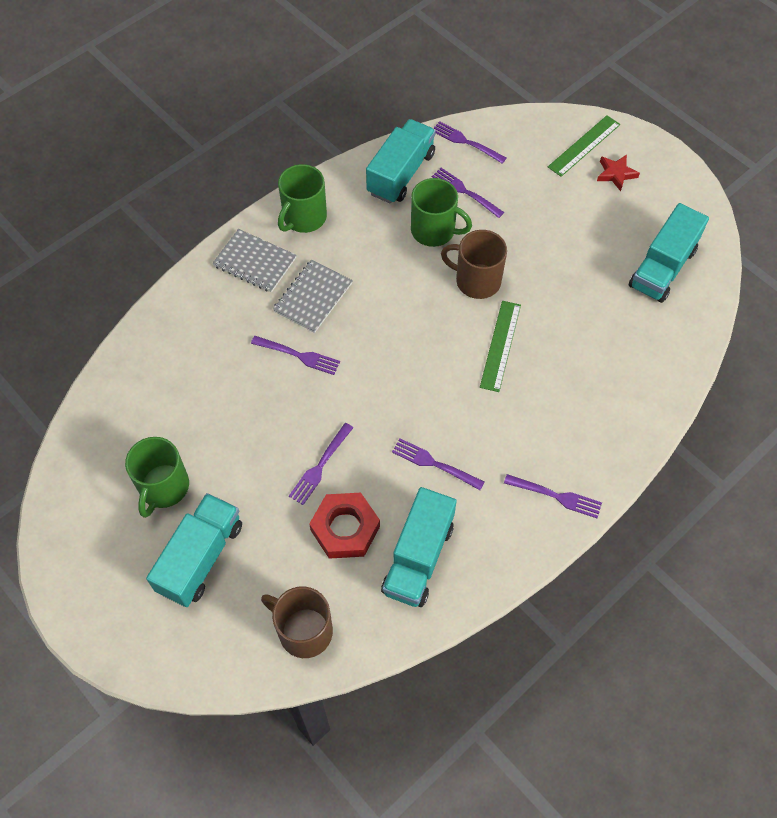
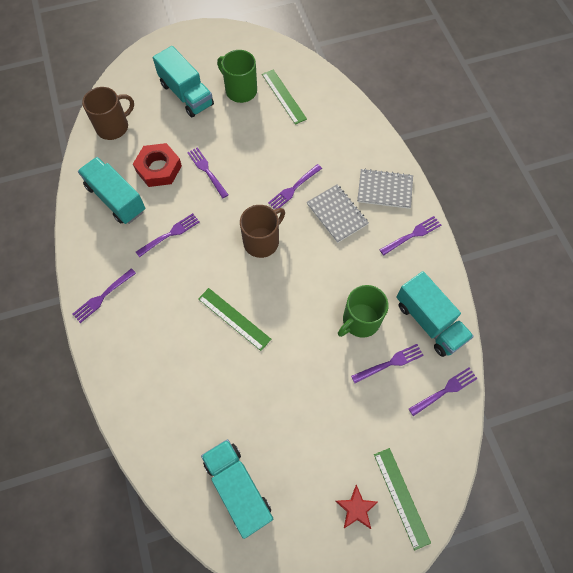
camera: 115 degrees right, 5 degrees up
grey notebook [213,229,296,293] -> grey notebook turned 45 degrees clockwise [357,169,413,209]
green mug [278,164,327,233] -> purple fork [379,216,441,255]
brown mug [441,230,507,299] -> brown mug moved to [240,205,285,258]
none -> green ruler [262,69,307,125]

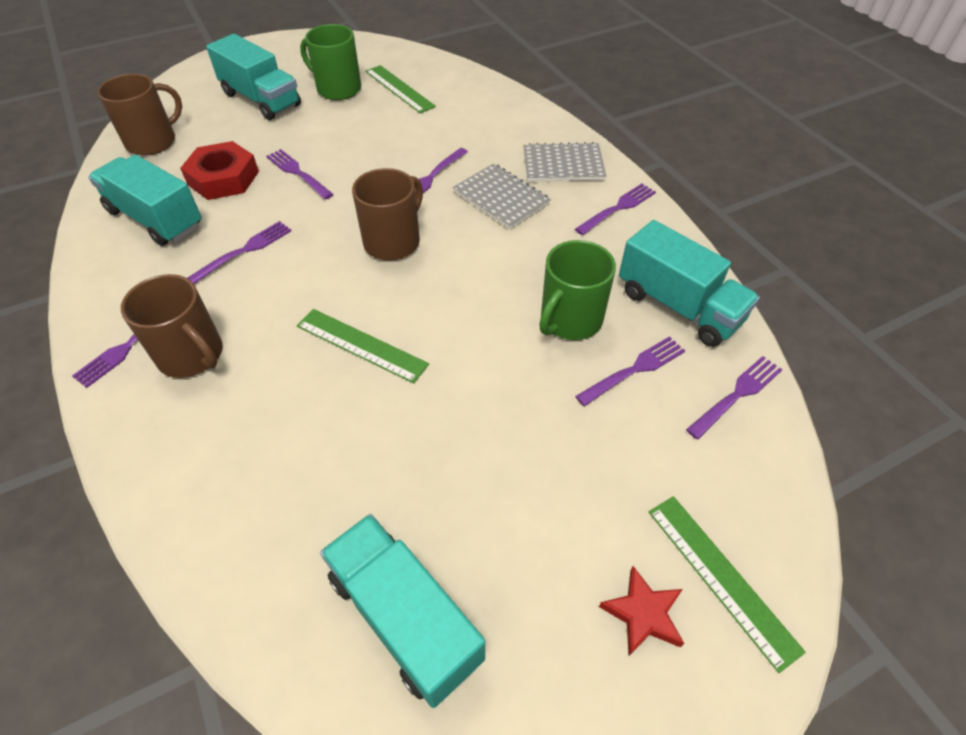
camera: 10 degrees left, 15 degrees down
none -> brown mug [121,274,223,378]

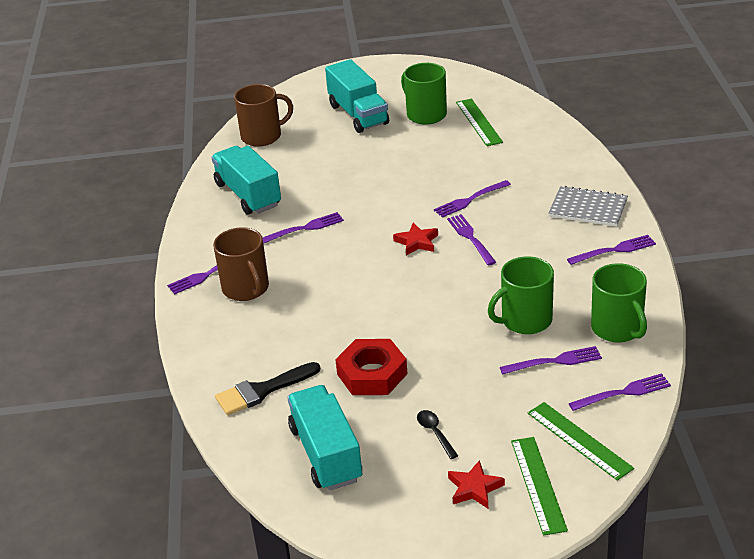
camera: 25 degrees right, 15 degrees down
red nut [180,141,259,200] -> red nut moved to [335,339,408,395]
purple fork [266,149,334,200] -> purple fork moved to [447,214,496,265]
green ruler [297,309,429,383] -> green ruler moved to [528,402,634,481]
brown mug [352,168,423,261] -> red star [393,223,438,256]
grey notebook [453,163,551,229] -> none
turquoise truck [619,220,760,347] -> green mug [591,263,647,342]
none -> black brush [215,362,320,415]
none -> black spoon [417,410,458,459]

